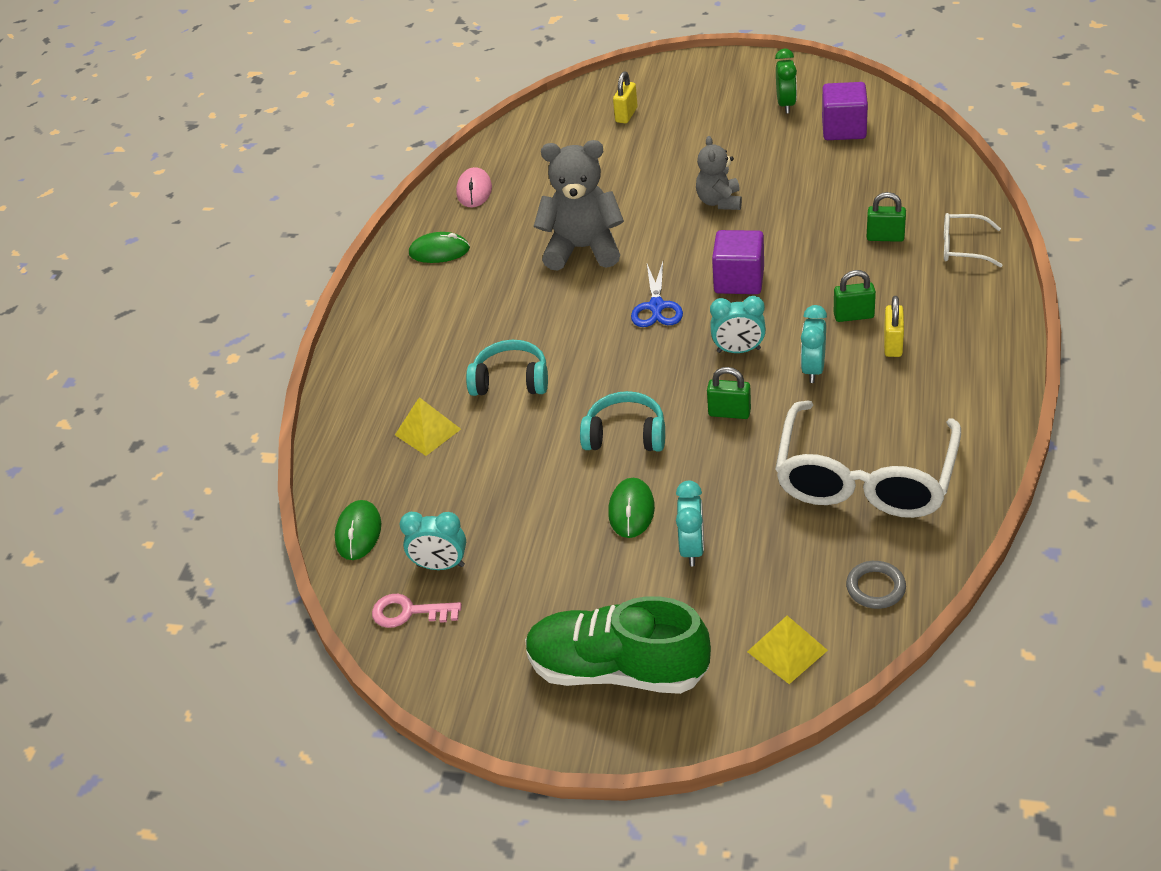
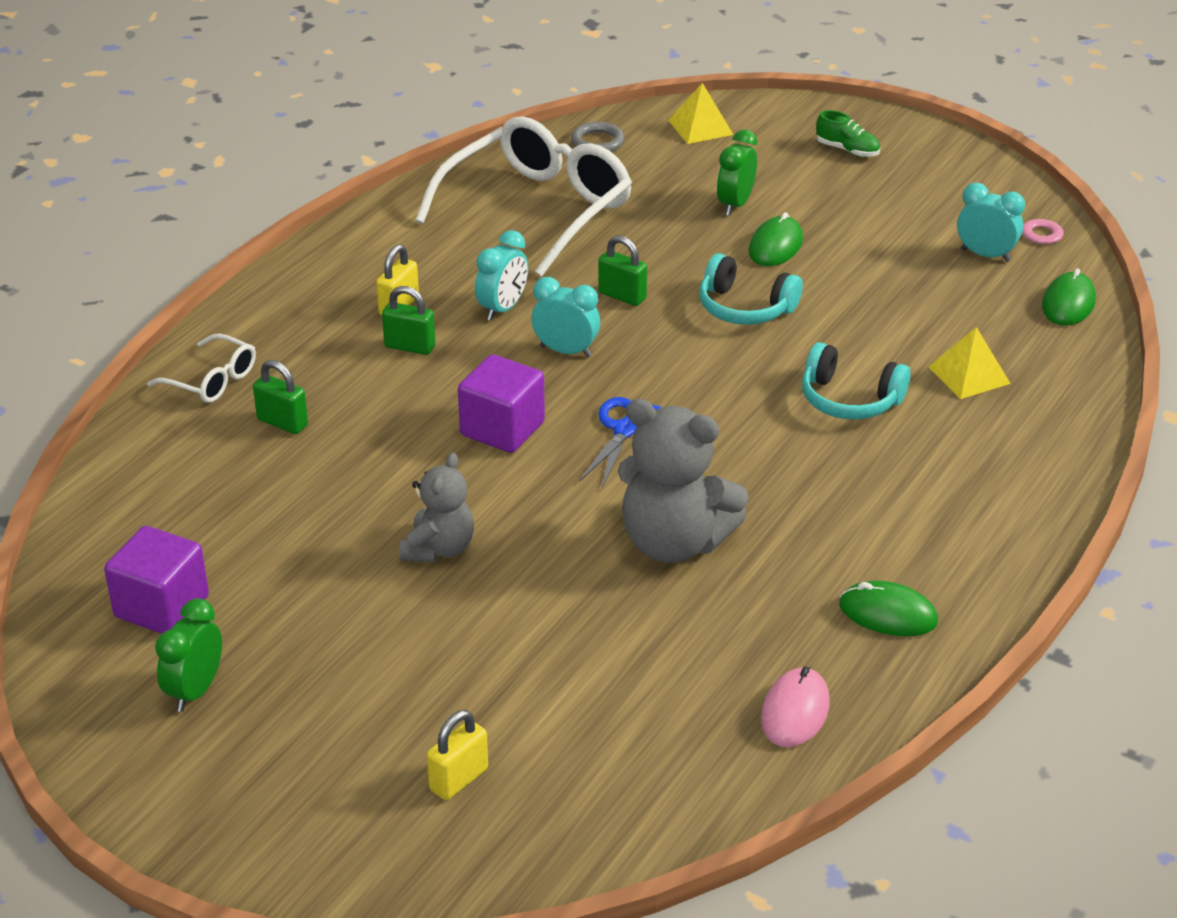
camera: 165 degrees left, 5 degrees down
green shoe [525,596,711,694] -> green shoe [816,110,880,157], size x0.42
turquoise clock [676,481,704,566] -> green clock [717,130,757,216]

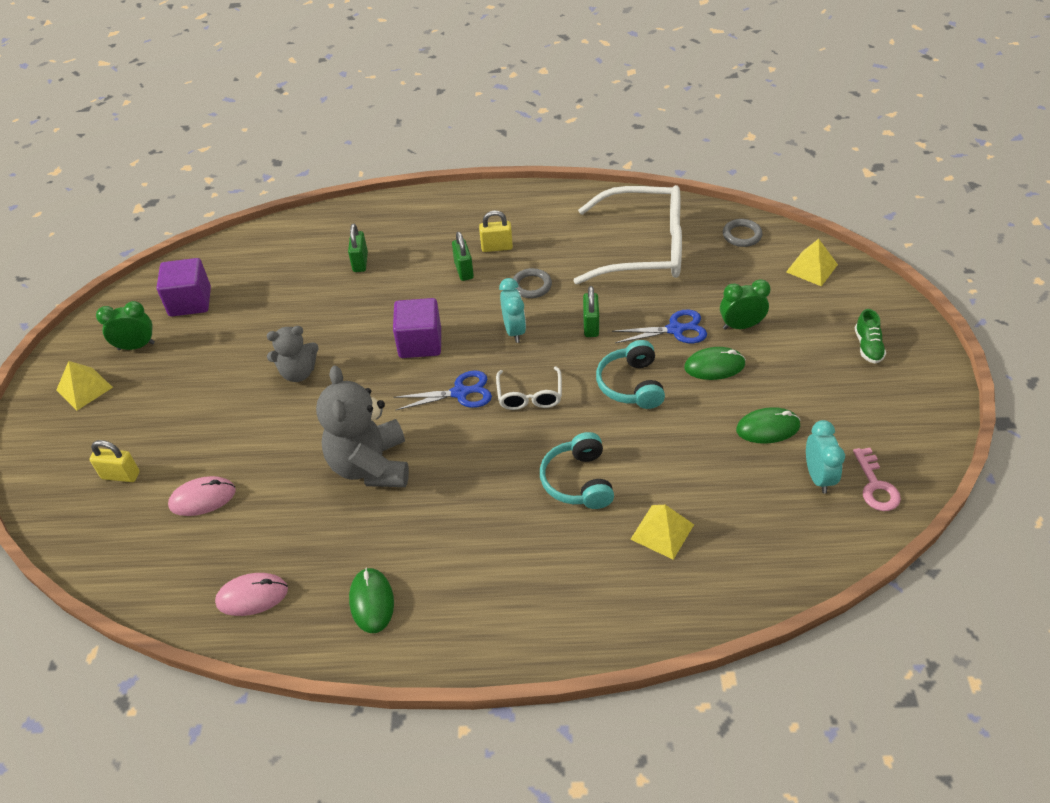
camera: 60 degrees right, 10 degrees up
white glasses [147,334,256,403] -> white glasses moved to [496,367,562,410]
turquoise clock [475,230,528,321] -> grey ring [513,268,552,298]
green mouse [1042,268,1096,326] -> green mouse moved to [736,407,800,444]
none -> yellow pyramid [56,361,113,410]
none -> pink mouse [168,476,236,516]
none -> blue scissors [612,309,707,343]

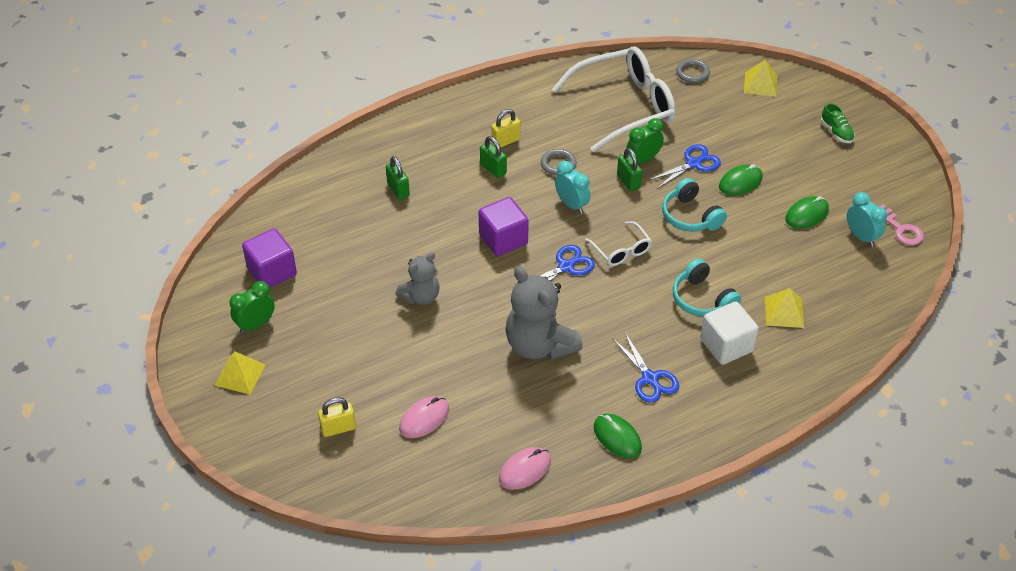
camera: 30 degrees left, 0 degrees up
green clock [720,279,771,330] -> green clock moved to [626,118,664,164]
none -> blue scissors [612,333,679,403]
none -> white cube [700,301,759,365]

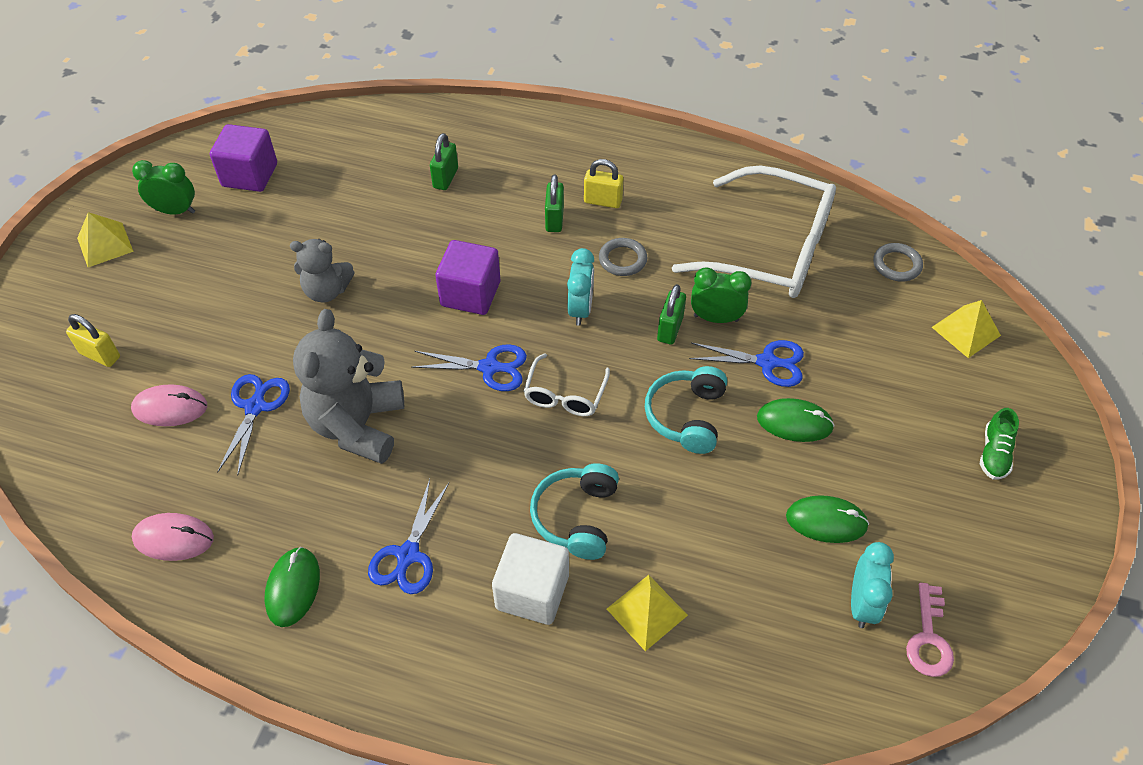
camera: 45 degrees right, 5 degrees up
none -> blue scissors [217,374,290,476]

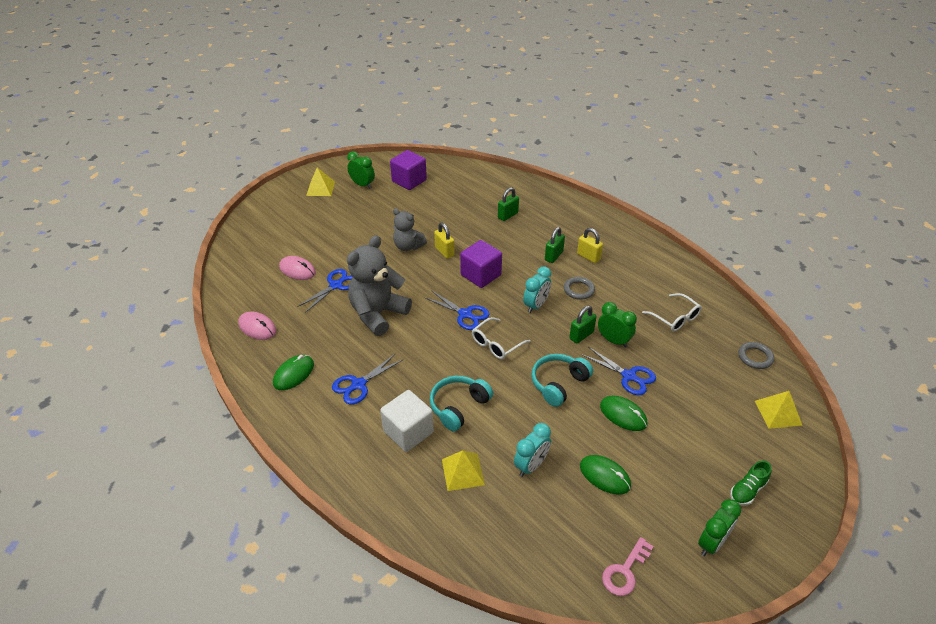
camera: 30 degrees right, 10 degrees down
yellow padlock [66,314,120,367] -> yellow padlock moved to [434,223,455,259]
white glasses [672,165,836,298] -> white glasses [642,293,702,332], size x0.46
turquoise clock [851,542,894,628] -> turquoise clock moved to [514,423,551,477]
none -> green clock [698,499,741,556]

